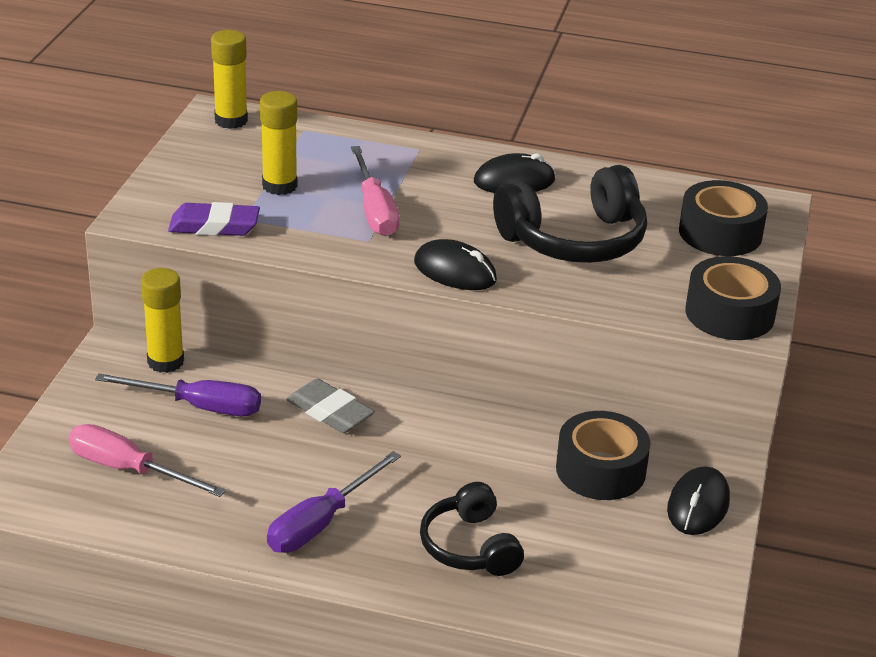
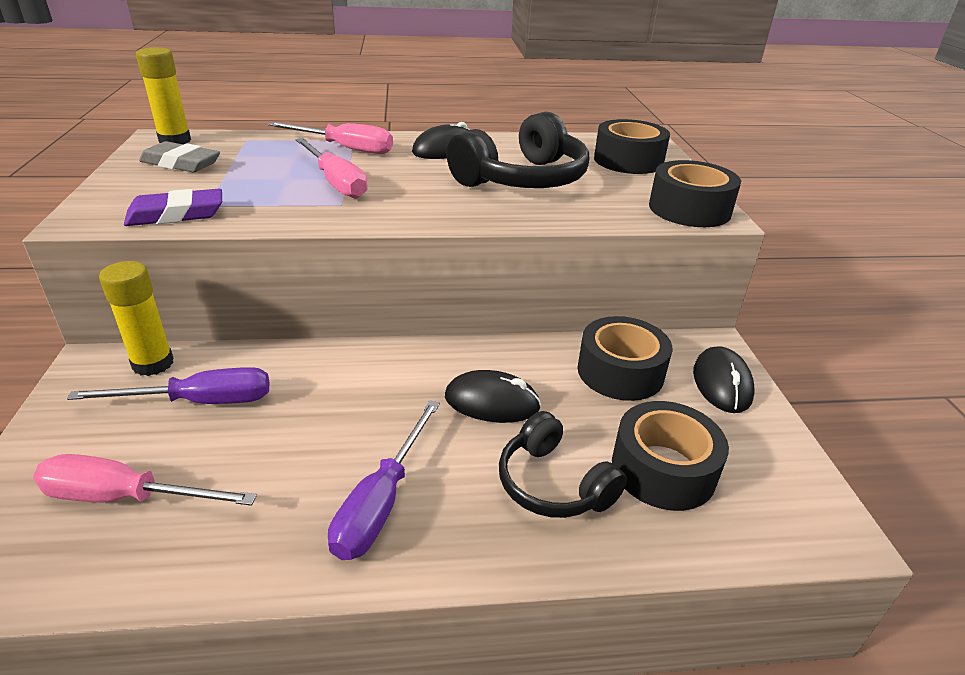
camera: 20 degrees left, 0 degrees up
yellow glue stick [260,91,297,195] -> none
grey eraser [287,379,375,433] -> grey eraser moved to [139,141,220,172]
black mouse [414,239,497,290] -> black mouse moved to [445,370,541,423]
none -> pink screwdriver [268,122,393,154]
none -> black tape [612,401,729,511]

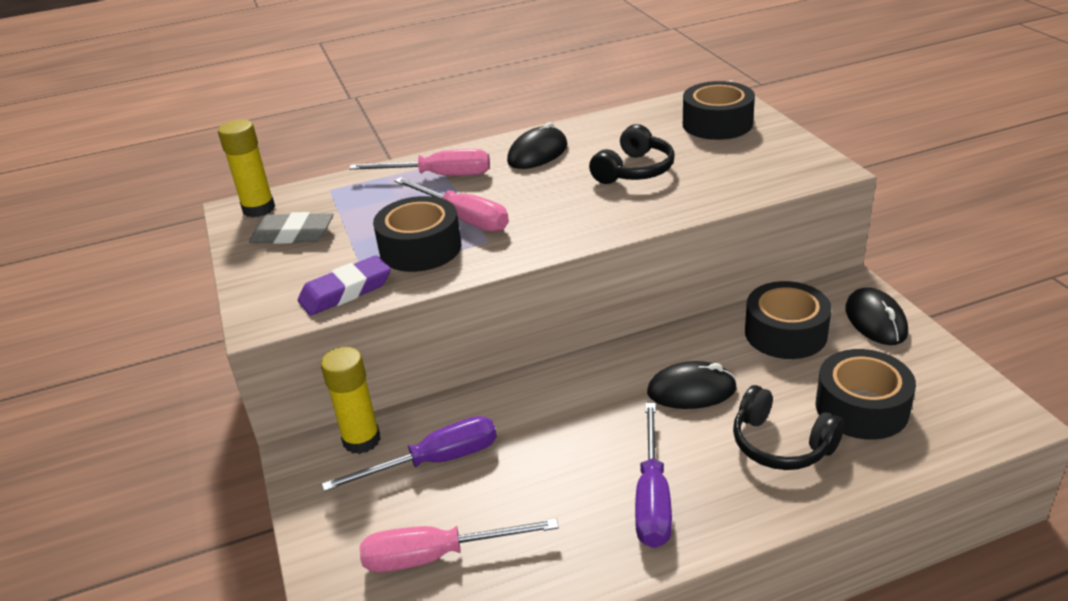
camera: 10 degrees left, 0 degrees up
black headphones [447,112,589,188] -> black headphones [589,124,675,184], size x0.63
black tape [649,160,741,227] -> black tape moved to [373,196,461,272]

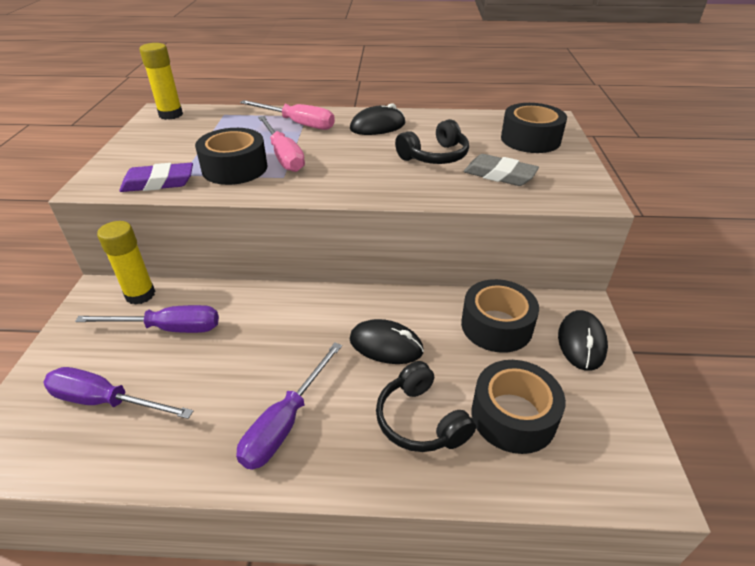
camera: 20 degrees right, 5 degrees up
grey eraser [249,212,334,244] -> grey eraser moved to [464,154,539,186]
pink screwdriver [360,519,559,572] -> purple screwdriver [43,367,193,419]

